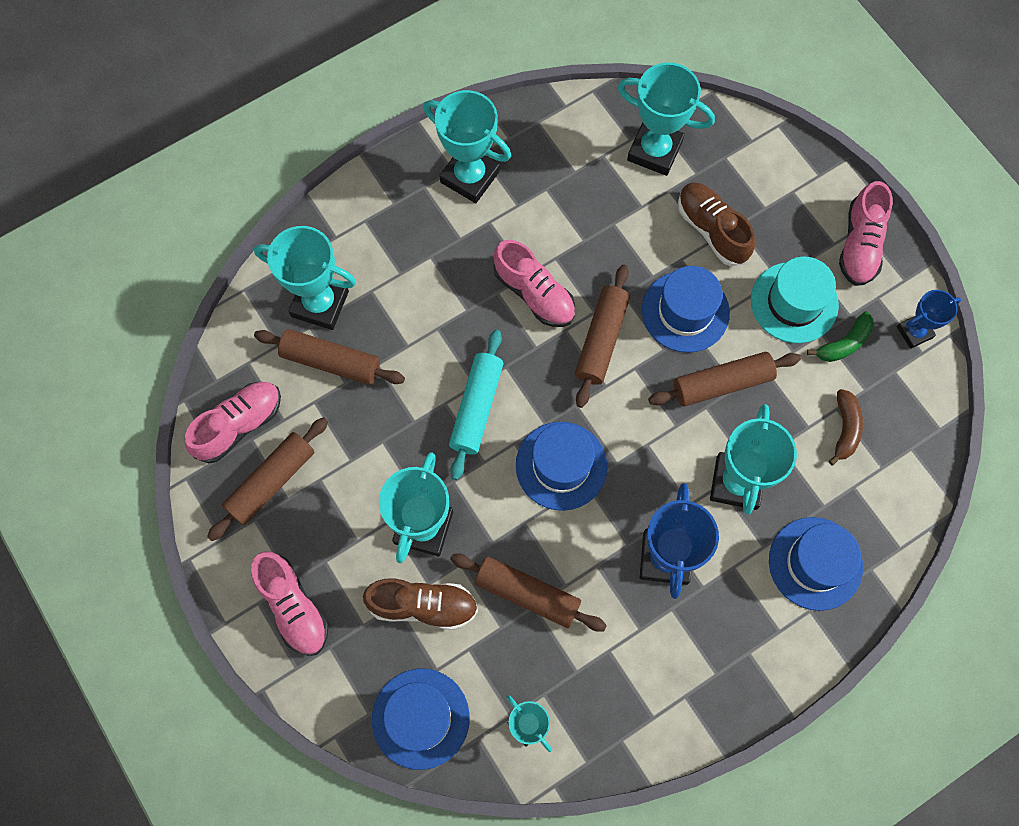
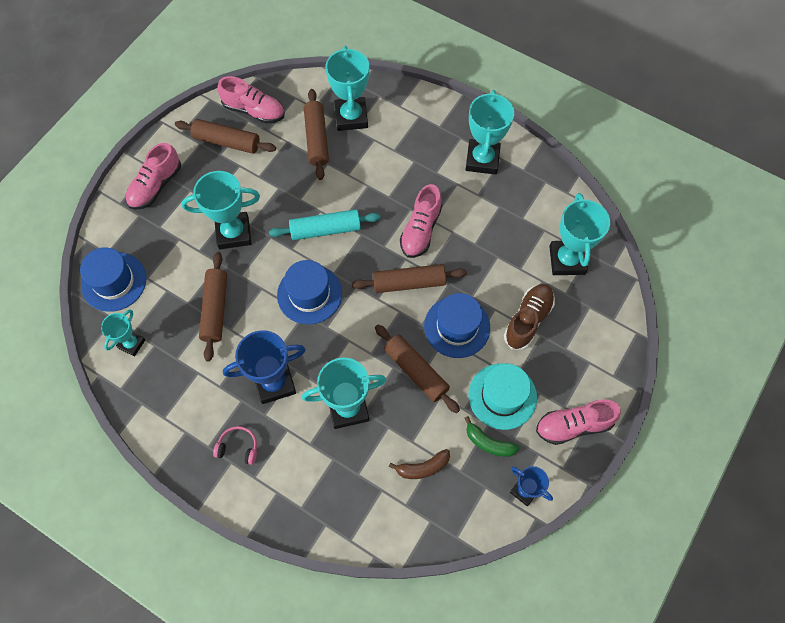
camera: 65 degrees right, 5 degrees down
brown shoe [363,578,478,630] -> none
blue hat [769,517,863,611] -> none
none -> pink headphones [213,426,257,465]

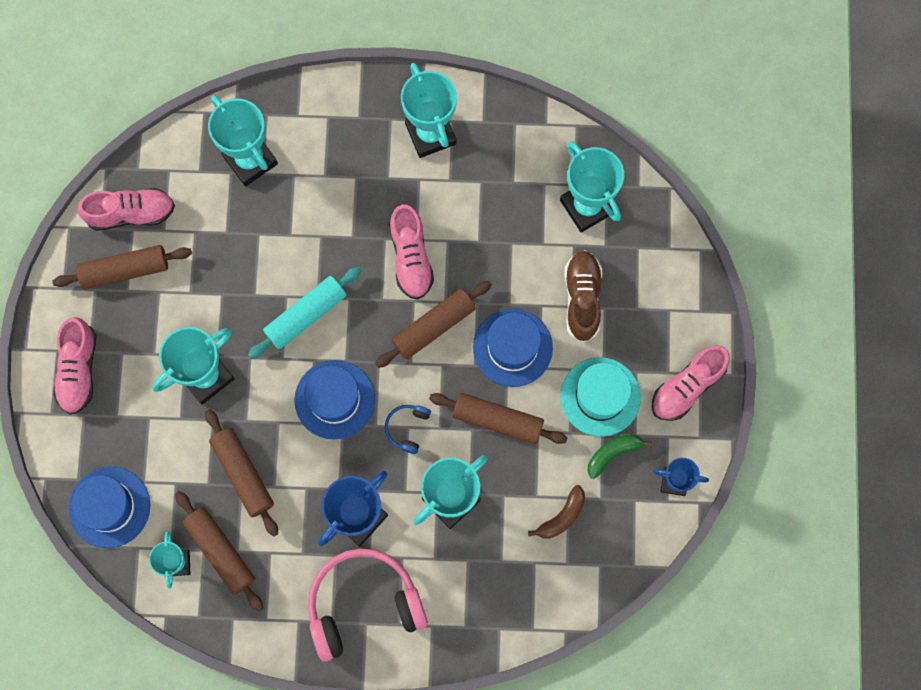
camera: 30 degrees left, 10 degrees up
pink headphones [213,426,257,465] -> pink headphones [308,548,428,662], size x2.33
brown rolling pin [304,89,329,180] -> brown rolling pin moved to [175,491,263,612]
green banana [465,416,520,457] -> green banana turned 150 degrees clockwise [587,434,652,479]
none -> blue headphones [385,405,431,454]

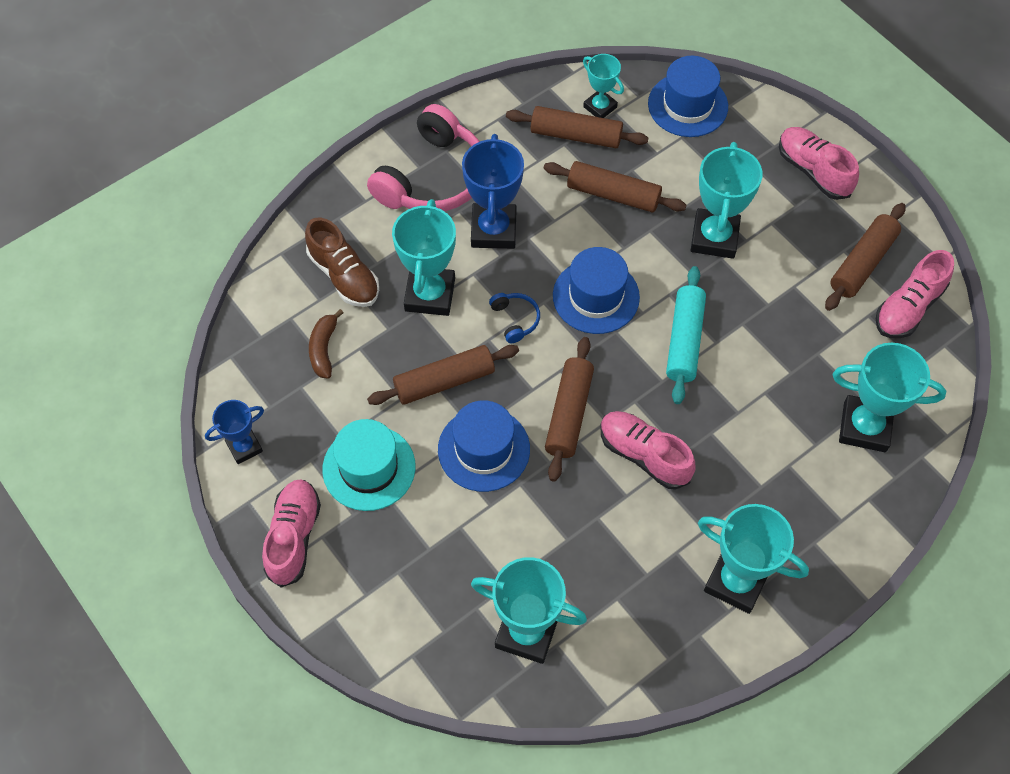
camera: 140 degrees right, 15 degrees down
brown shoe [564,250,602,343] -> brown shoe moved to [305,218,379,307]
green banana [587,434,652,479] -> none

